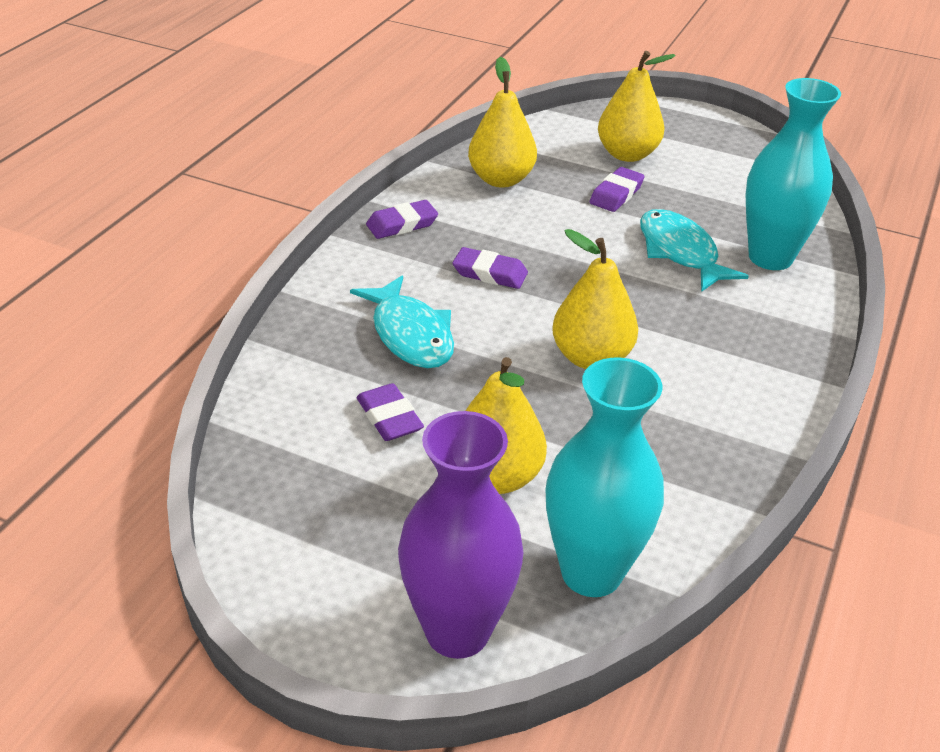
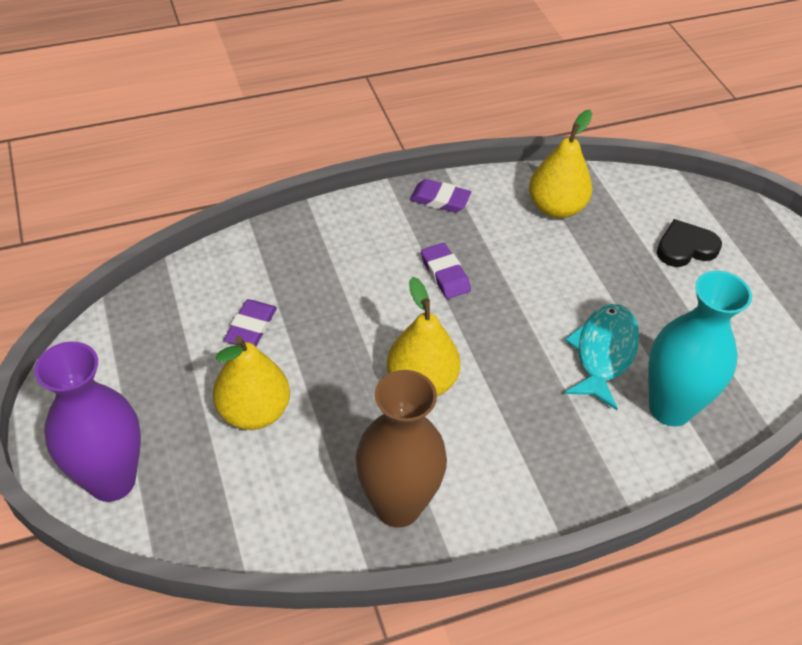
camera: 45 degrees right, 10 degrees up
turquoise fish [350,275,454,368] -> none
turquoise vase [546,357,664,597] -> none
purple eraser [590,167,645,212] -> none
yellow pear [598,51,675,162] -> black heart [657,219,722,267]
none -> brown vase [355,370,447,528]

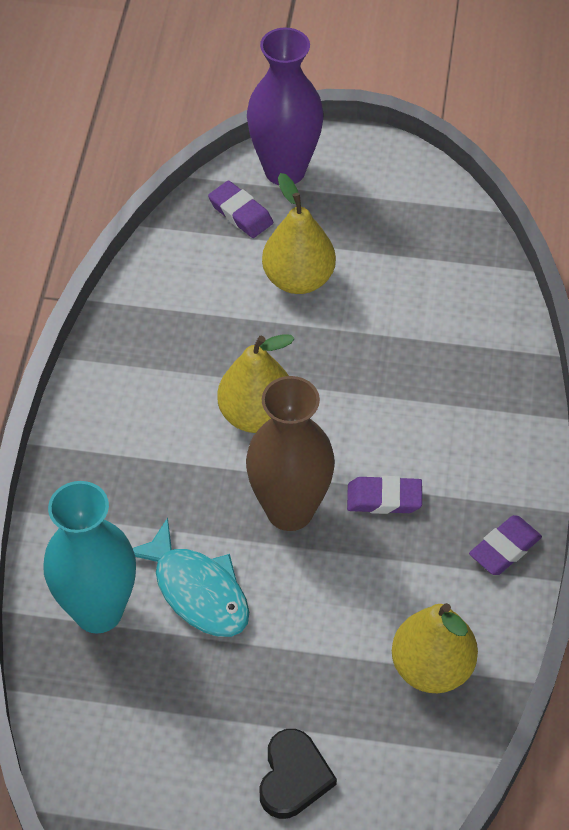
camera: 120 degrees right, 5 degrees up
purple eraser [224,299,277,346] -> purple eraser moved to [208,180,273,238]
brown vase [355,370,447,528] -> brown vase moved to [246,376,335,531]

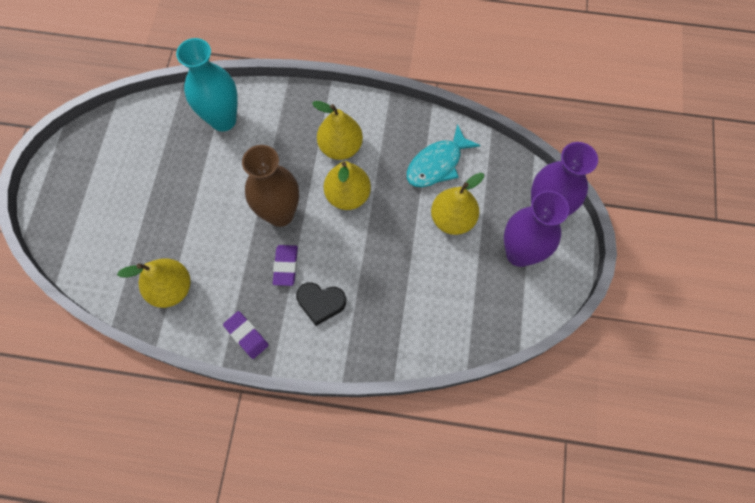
camera: 90 degrees right, 15 degrees up
turquoise fish [133,518,249,637] -> turquoise fish moved to [407,124,481,187]
purple eraser [208,180,273,238] -> none
black heart [259,729,337,819] -> black heart moved to [296,282,346,326]
none -> yellow pear [312,101,363,160]
none -> purple vase [504,190,569,267]

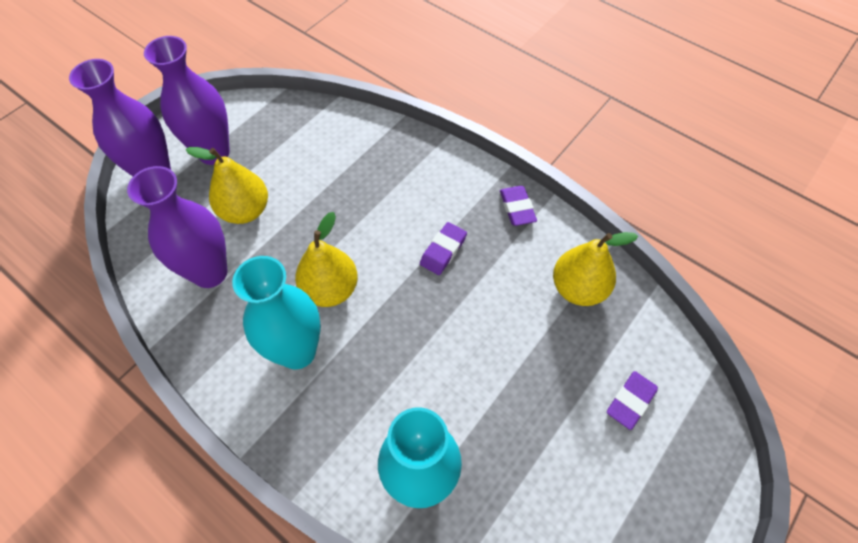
camera: 150 degrees left, 10 degrees down
brown vase [242,145,299,227] -> none
black heart [296,282,346,326] -> none
yellow pear [312,101,363,160] -> turquoise vase [232,256,321,369]
turquoise fish [407,124,481,187] -> purple vase [127,166,227,288]
none -> purple eraser [607,371,658,430]

